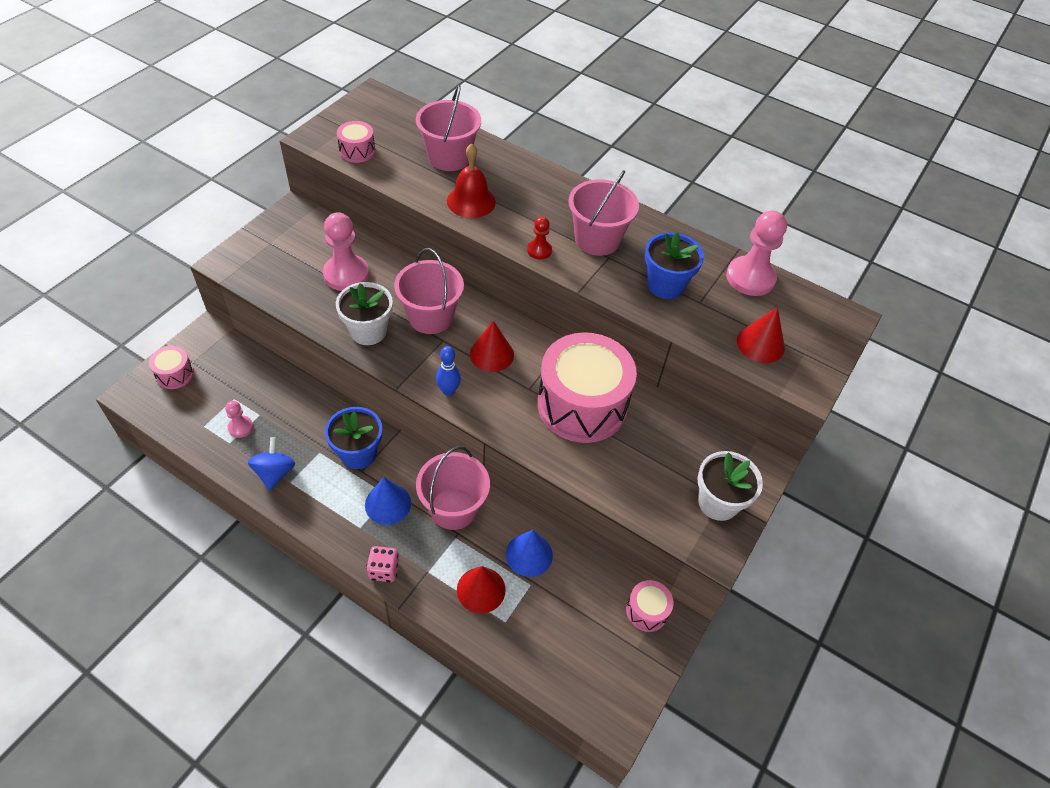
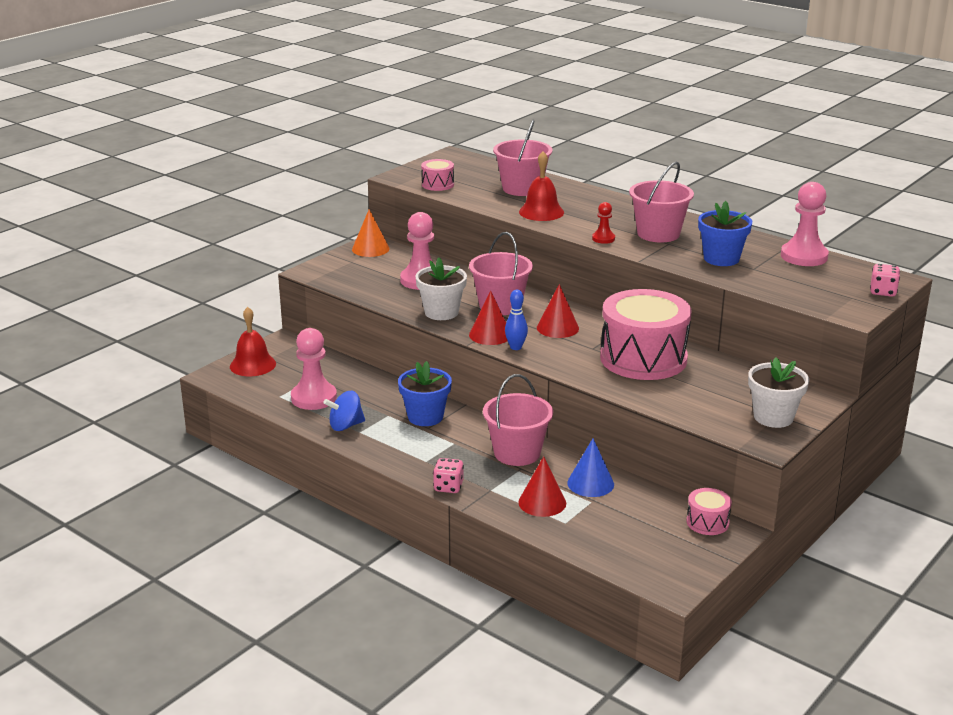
camera: 10 degrees right, 25 degrees down
pink drum [149,346,194,389] -> red bell [230,307,276,376]
pink pawn [225,401,253,438] -> pink pawn [291,328,337,410], size x1.95
blue spinning top [248,437,295,490] -> blue spinning top turned 120 degrees counterclockwise [324,391,365,431]
blue cone [365,477,411,525] -> none
red cone [737,307,785,363] -> red cone moved to [469,291,507,345]
none -> orange cone [352,209,389,257]
none -> pink dice [870,264,900,297]

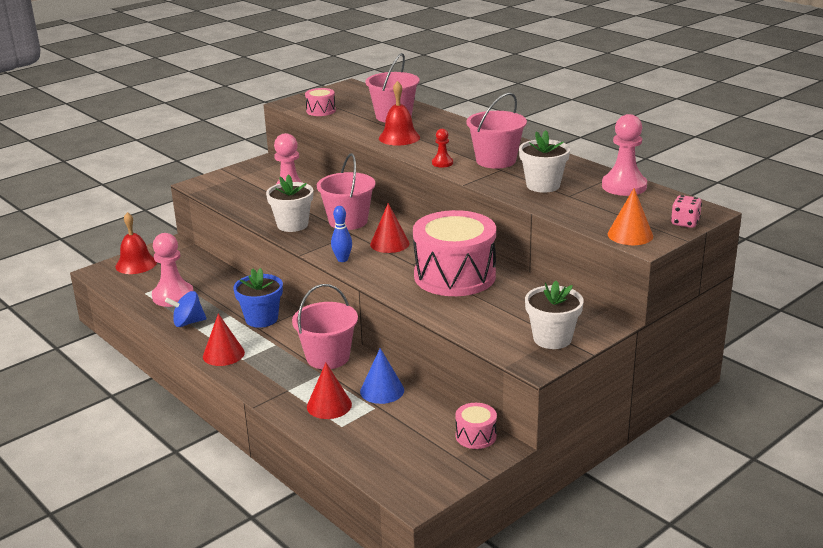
camera: 10 degrees right, 0 degrees up
orange cone [352,209,389,257] -> orange cone moved to [608,188,653,245]
pink dice [433,458,464,493] -> none
red cone [469,291,507,345] -> red cone moved to [203,313,245,366]
blue flower pot [698,201,752,266] -> white flower pot [519,130,570,193]

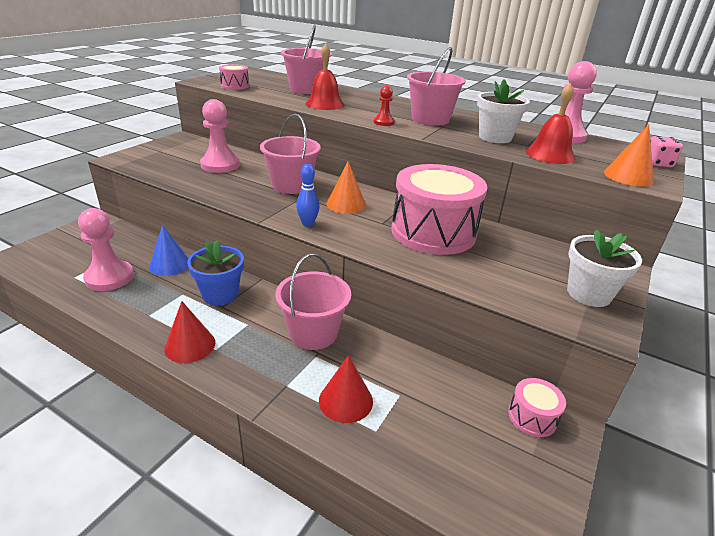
camera: 20 degrees left, 5 degrees up
red bell [115,212,157,274] -> red bell moved to [525,83,576,164]
blue spinning top [165,291,207,327] -> none
white flower pot [266,174,313,232] -> none
blue cone [360,348,404,404] -> blue cone moved to [149,225,189,276]
red cone [370,203,409,253] -> orange cone [326,161,366,214]

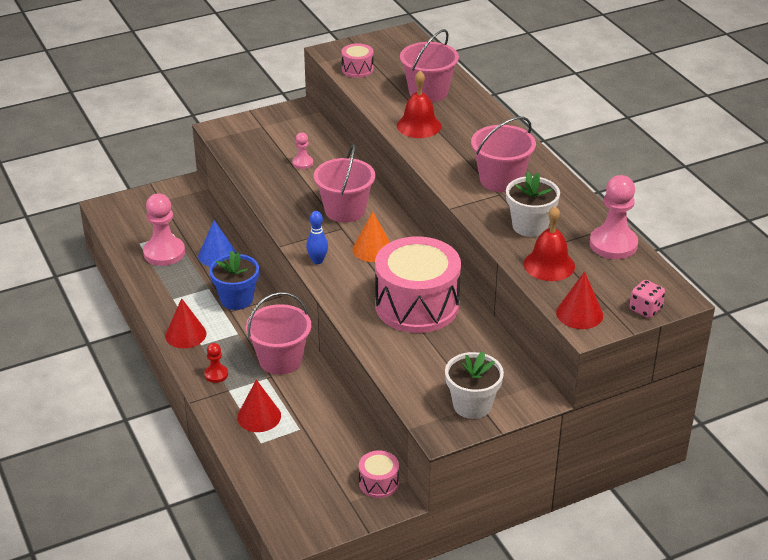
camera: 35 degrees right, 5 degrees up
pink pawn [200,99,240,173] -> pink pawn [292,132,313,169], size x0.51
red pawn [374,86,395,126] -> red pawn moved to [204,343,228,383]
orange cone [604,124,654,187] -> red cone [556,271,603,329]

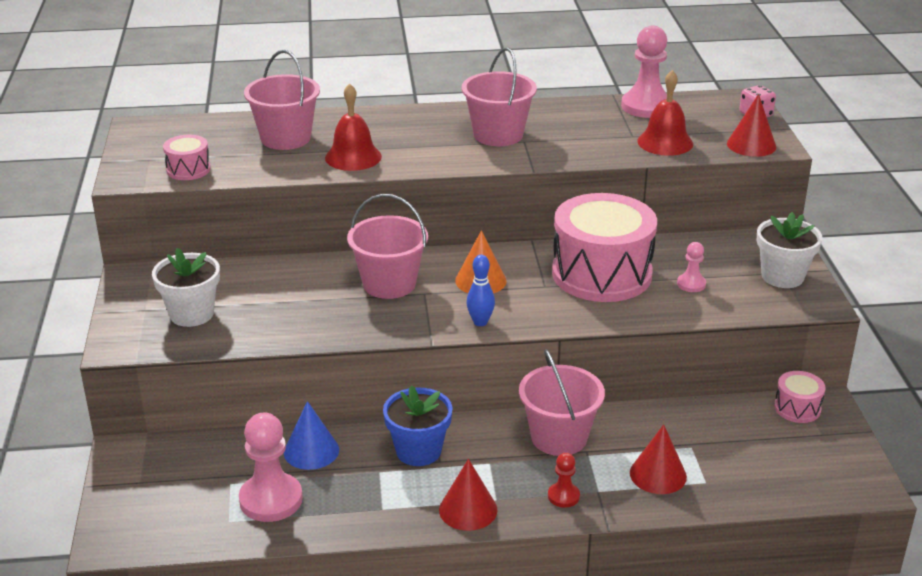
camera: 70 degrees left, 5 degrees down
pink pawn [292,132,313,169] -> pink pawn moved to [677,242,706,292]
white flower pot [506,172,560,237] -> white flower pot moved to [152,248,220,327]

